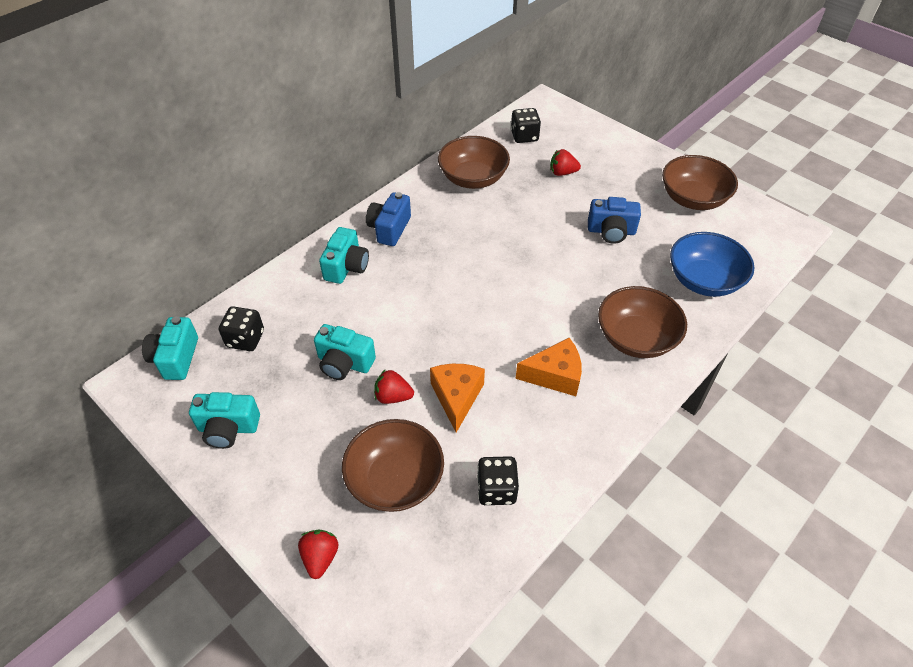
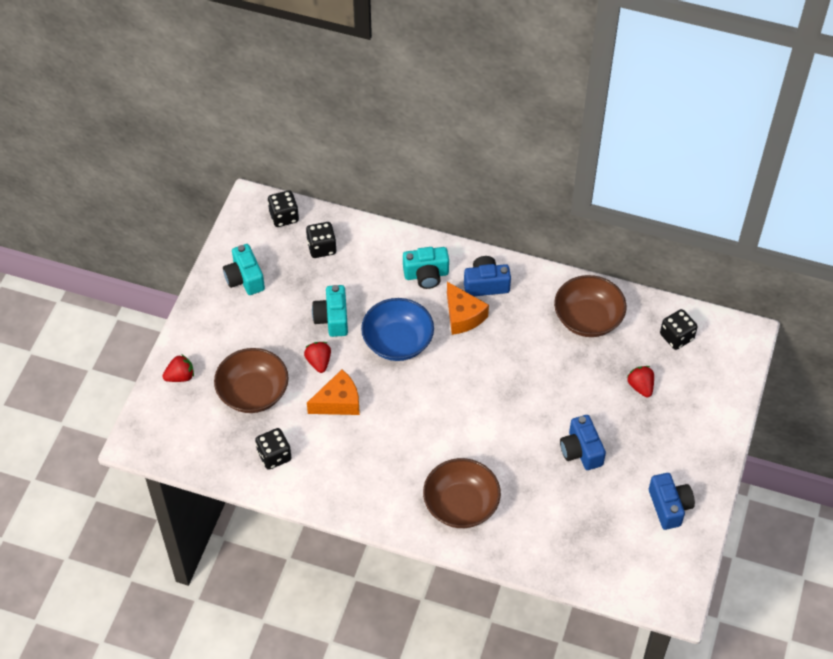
camera: 65 degrees right, 5 degrees up
turquoise camera [142,316,198,380] -> black dice [268,190,299,227]
orange cheese [516,338,582,396] -> orange cheese moved to [447,282,489,335]
brown bowl [662,155,738,210] -> blue camera [649,473,695,530]
blue bowl [670,232,754,297] -> blue bowl moved to [361,298,434,361]

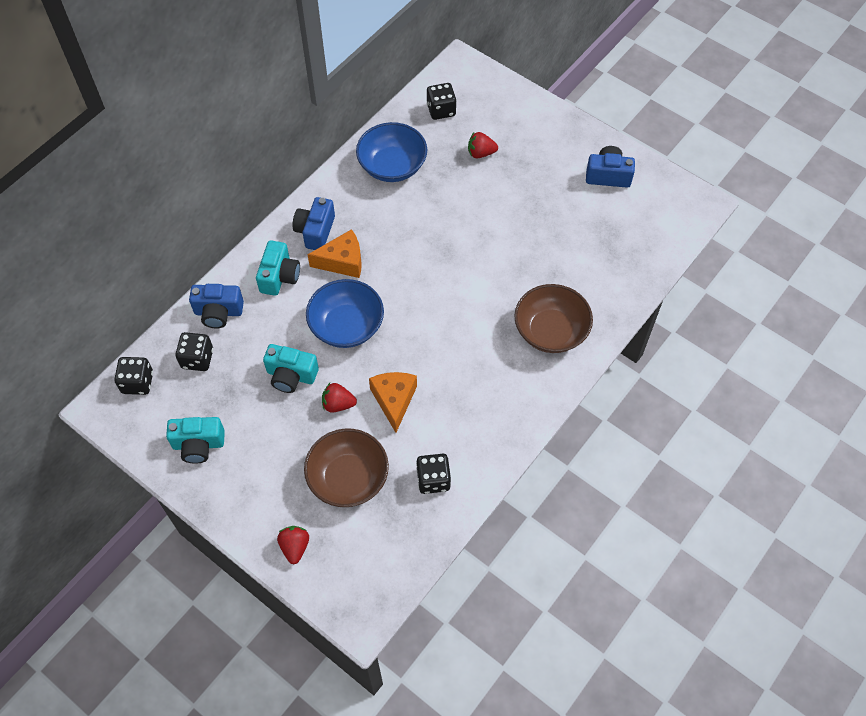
camera: 70 degrees left, 5 degrees up
brown bowl [554,275,627,337] -> blue bowl [356,122,427,182]
blue camera [560,415,606,470] -> blue camera moved to [189,284,244,328]

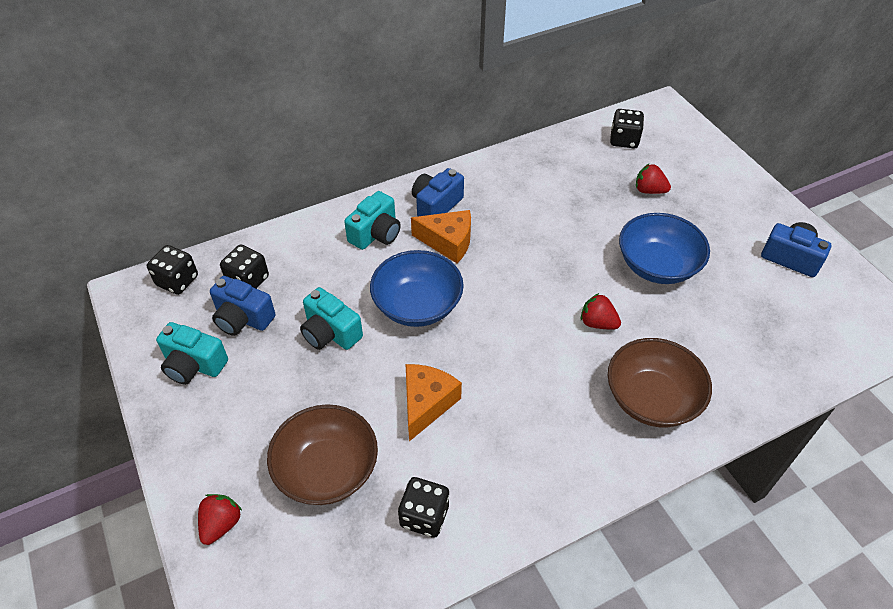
camera: 25 degrees right, 10 degrees down
blue camera [189,284,244,328] -> blue camera moved to [210,276,276,336]
red strawberry [322,383,357,413] -> red strawberry moved to [581,293,621,329]
blue bowl [356,122,427,182] -> blue bowl moved to [619,213,710,284]

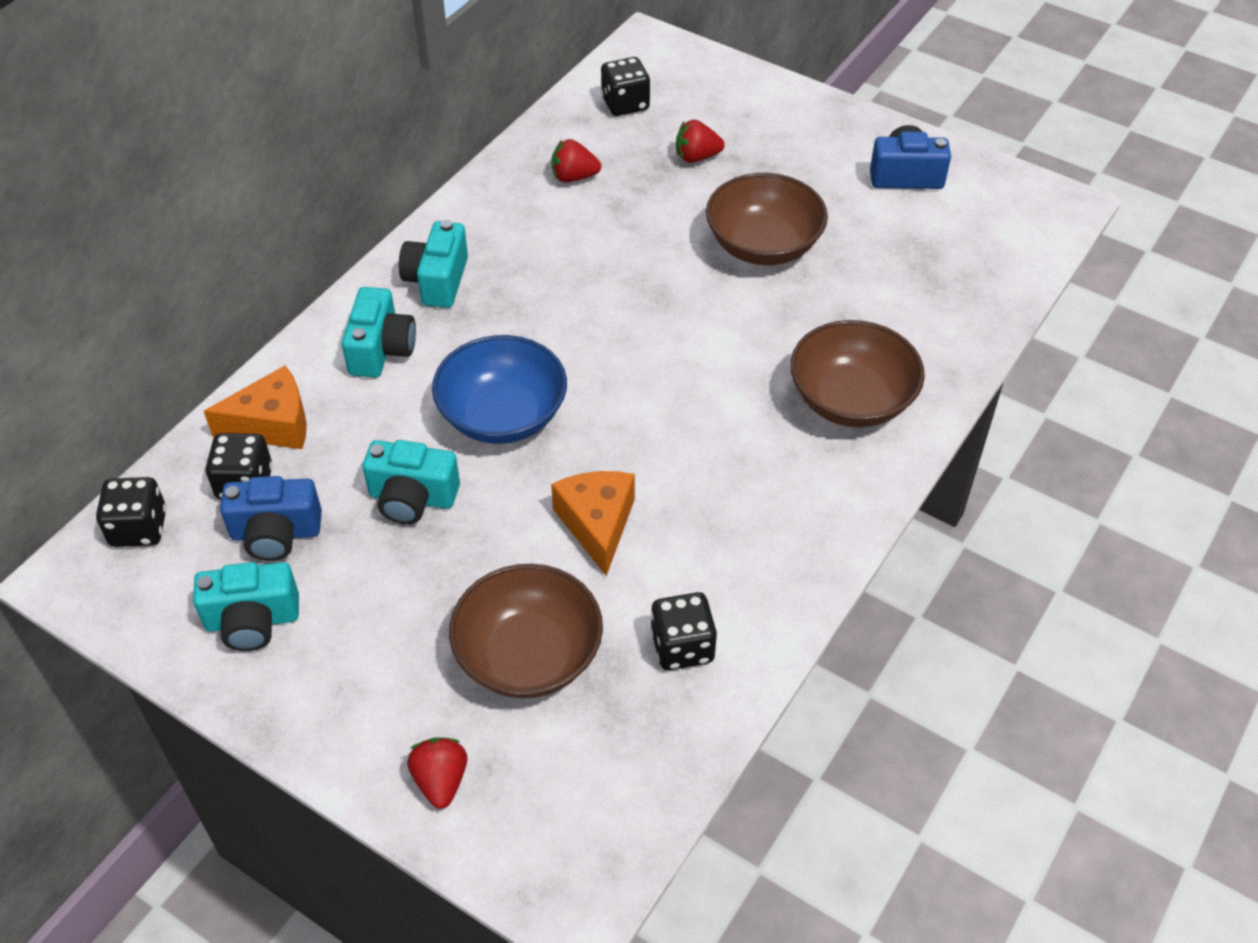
camera: 30 degrees left, 0 degrees up
orange cheese [411,210,471,263] -> orange cheese moved to [204,366,307,449]
blue camera [412,168,464,216] -> turquoise camera [399,220,468,308]
red strawberry [581,293,621,329] -> red strawberry moved to [551,139,601,183]
blue bowl [619,213,710,284] -> brown bowl [706,173,828,265]

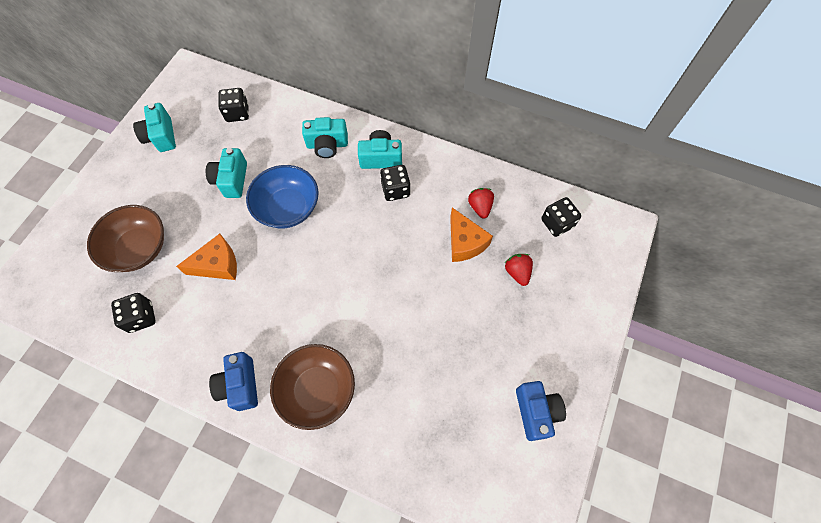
camera: 80 degrees right, 15 degrees up
black dice [96,477,166,547] -> black dice moved to [380,165,410,201]
orange cheese [204,366,307,449] -> orange cheese moved to [450,207,493,262]
blue camera [220,476,322,561] -> blue camera moved to [209,352,258,411]
red strawberry [407,737,467,809] -> none
brown bowl [706,173,828,265] -> none

